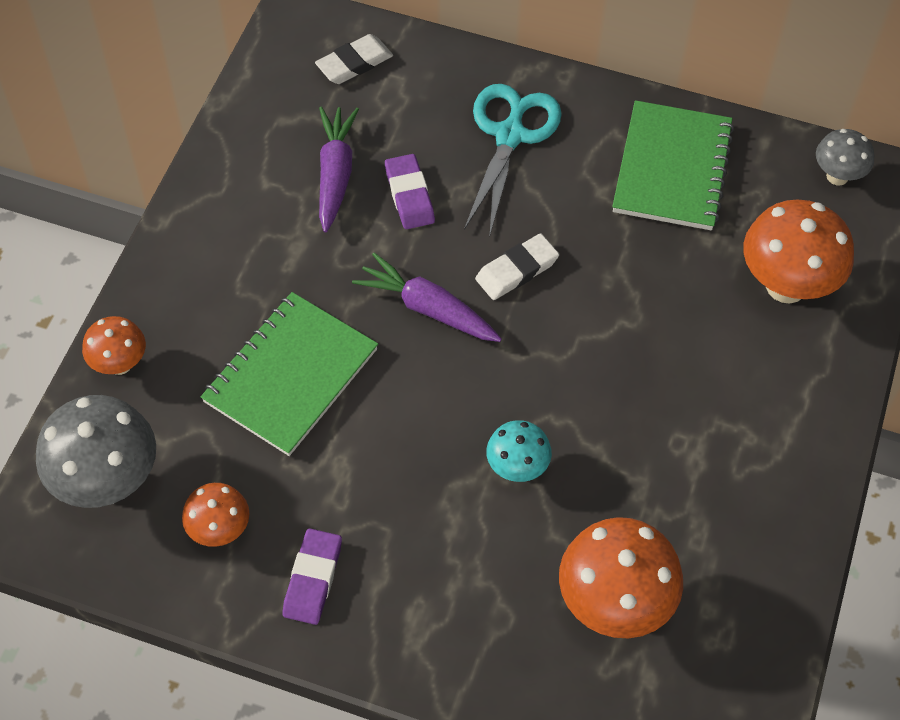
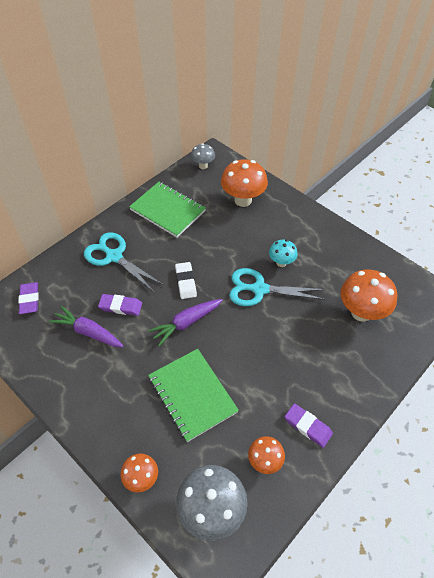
camera: 65 degrees left, 5 degrees down
white eraser [315,34,393,84] -> purple eraser [18,282,39,314]
turquoise mushroom [486,420,552,482] -> turquoise mushroom moved to [269,240,298,267]
none -> turquoise scissors [229,268,326,306]

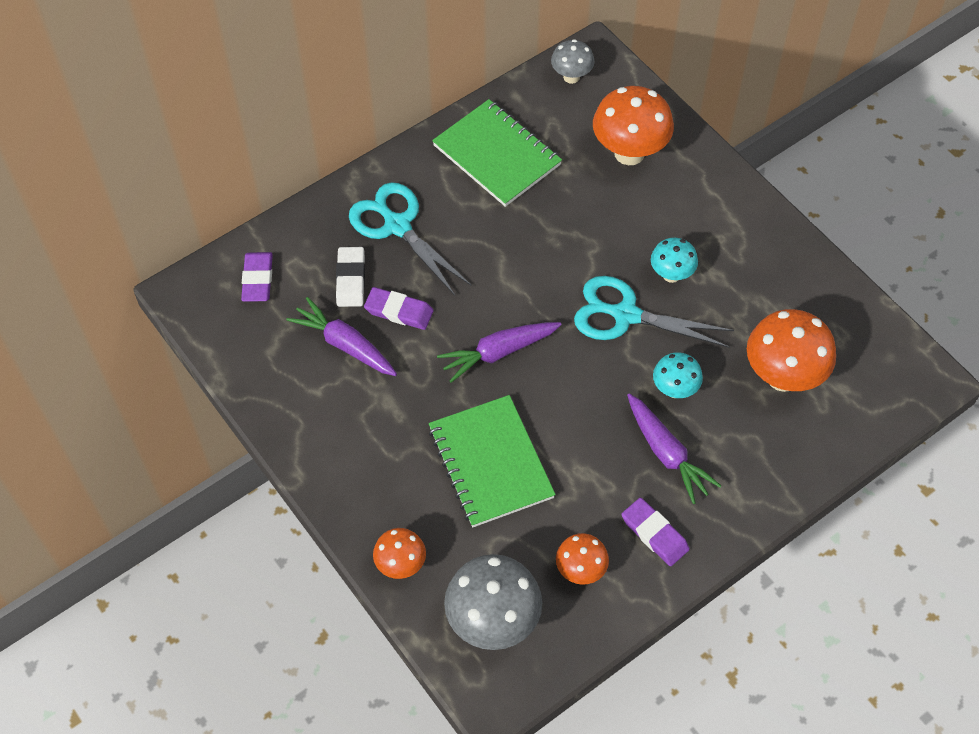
camera: 10 degrees right, 5 degrees up
white eraser [175,262,197,299] -> white eraser moved to [336,247,365,307]
none -> purple carrot [627,394,722,504]
none -> turquoise mushroom [653,352,703,398]

